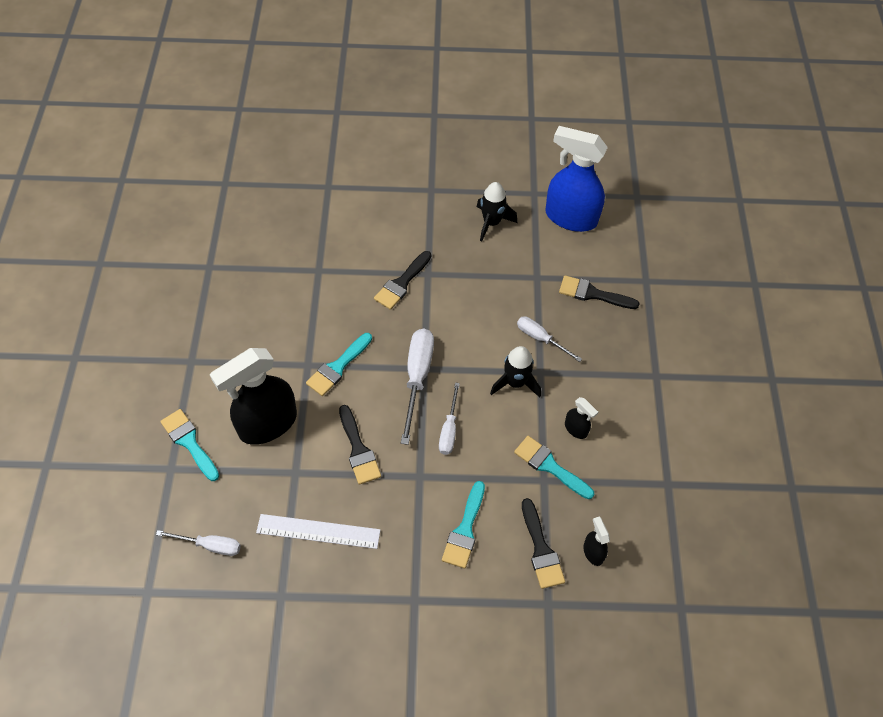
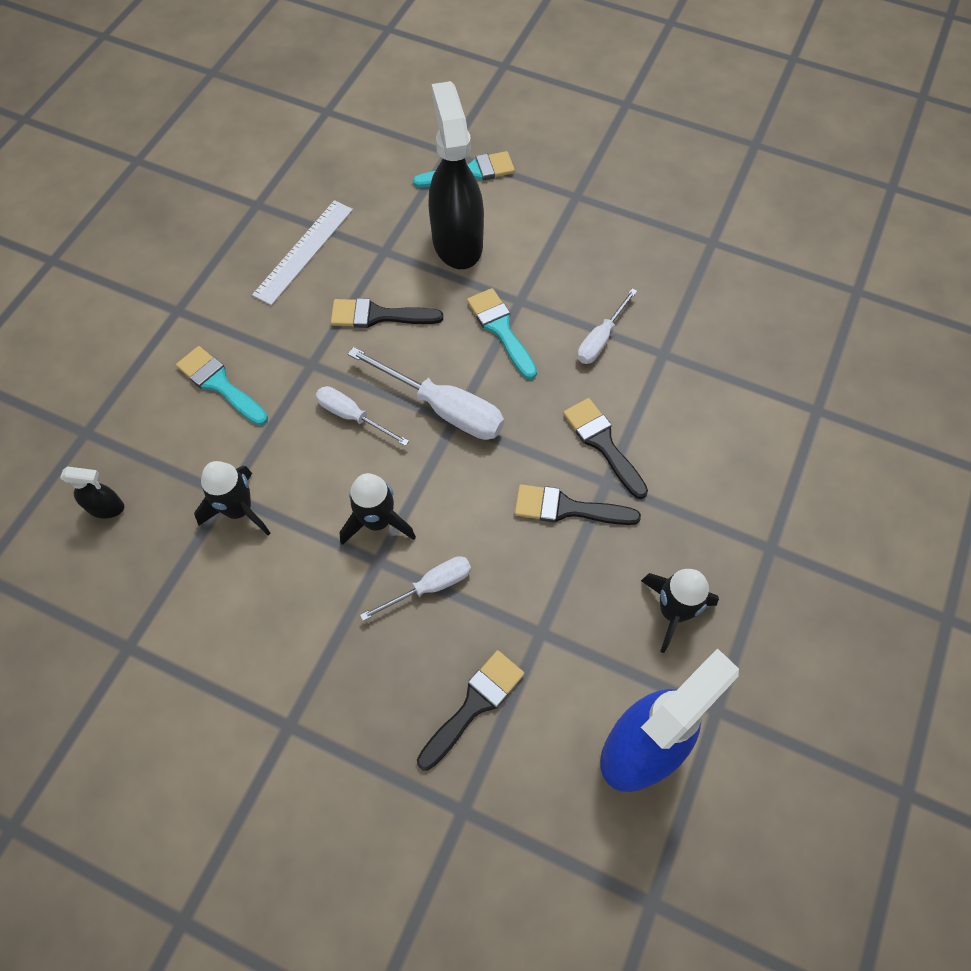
camera: 115 degrees right, 5 degrees up
white screwdriver [156,530,241,556] -> white screwdriver moved to [577,288,637,364]
turquoise brush [514,436,594,499] -> black rocket [194,461,270,535]
black brush [522,498,565,589] -> black brush moved to [515,484,641,525]
black spray bottle [565,397,598,439] -> none

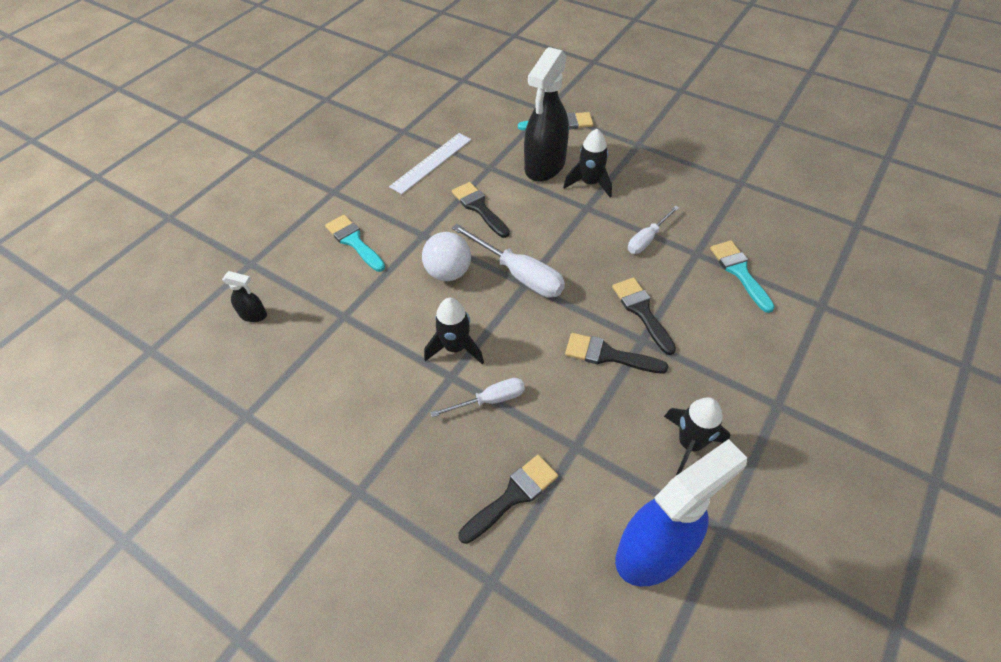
camera: 10 degrees right, 10 degrees down
black rocket [194,461,270,535] -> black rocket moved to [563,129,612,197]
white screwdriver [316,386,409,446] -> white ball [422,232,471,281]
black brush [331,298,443,328] -> black brush turned 45 degrees clockwise [452,182,510,238]
black spray bottle [428,81,484,269] -> black spray bottle turned 150 degrees counterclockwise [524,47,569,182]
turquoise brush [467,288,537,379] -> turquoise brush moved to [710,241,775,313]

